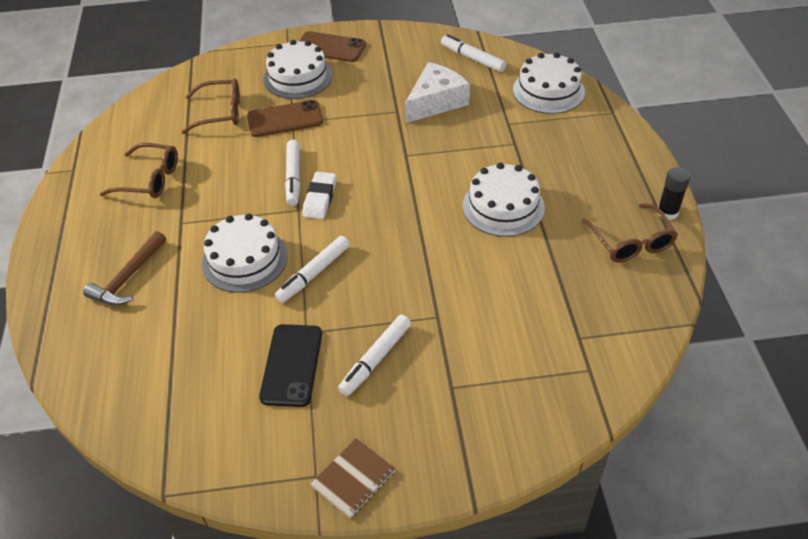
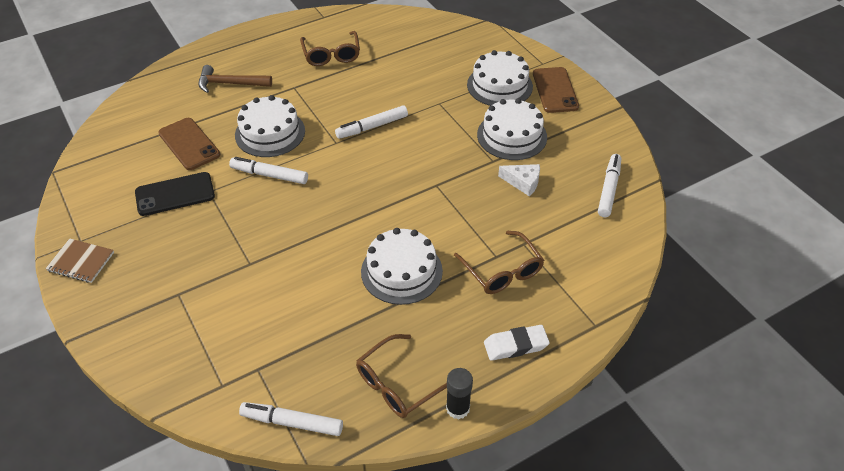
camera: 65 degrees right, 0 degrees up
brown glasses [182,78,240,134] -> brown glasses moved to [454,231,544,294]
brown phone [247,100,323,137] -> brown phone moved to [158,118,220,170]
white eraser [303,172,336,219] -> white eraser moved to [484,325,550,361]
white marker [338,315,411,396] -> white marker moved to [239,402,343,436]
white cheese [405,62,470,123] -> white cheese [498,164,540,197], size x0.57
white cake [513,53,585,114] -> white cake moved to [477,98,547,160]

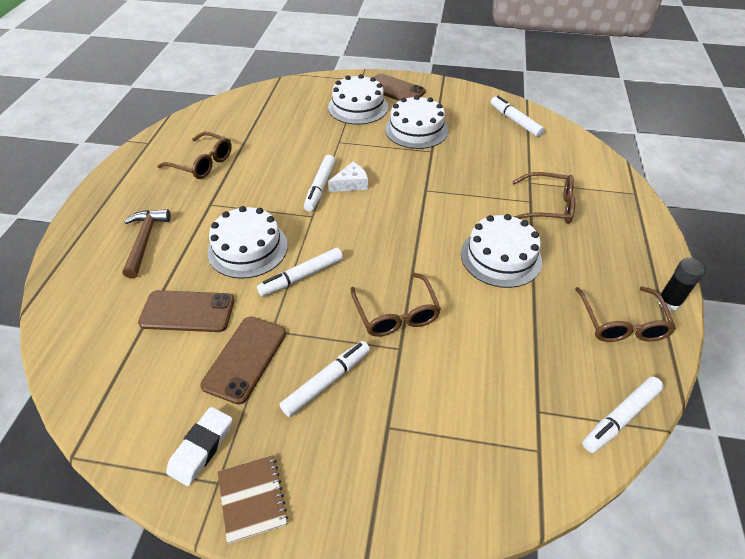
camera: 50 degrees left, 0 degrees up
brown notebook [45,238,114,283] -> brown notebook turned 75 degrees counterclockwise [218,455,288,544]
black phone [135,172,215,216] -> brown phone [200,316,286,405]
brown hammer [199,65,272,93] -> brown hammer turned 135 degrees clockwise [123,209,171,278]
white eraser [484,325,550,361] -> white eraser moved to [166,407,232,486]
white cheese [498,164,540,197] -> white cheese moved to [328,162,368,192]
none -> white marker [280,341,370,417]
none -> brown glasses [351,273,441,337]

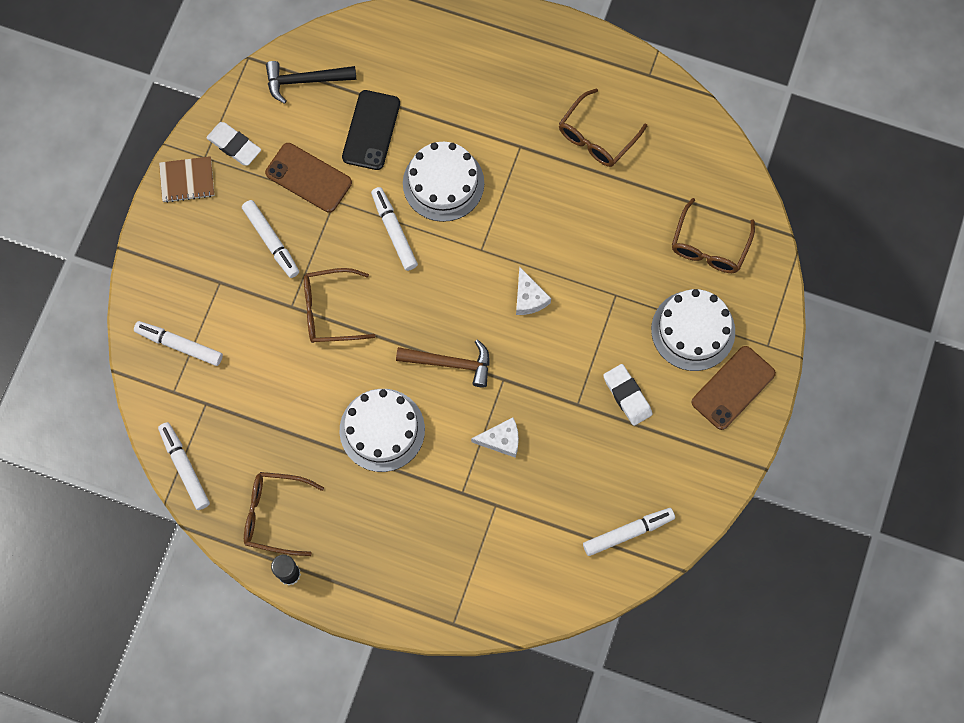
camera: 100 degrees right, 25 degrees up
brown hammer [123,209,171,278] -> brown hammer moved to [396,340,490,387]
brown phone [138,290,235,332] -> black phone [342,90,400,170]
white marker [304,155,335,212] -> white marker moved to [134,321,223,366]
white cake [385,95,448,149] -> white eraser [603,364,652,426]
brown glasses [512,172,575,224] -> brown glasses moved to [672,198,755,273]
none -> black hammer [266,61,356,104]
none -> white cheese [471,417,519,458]

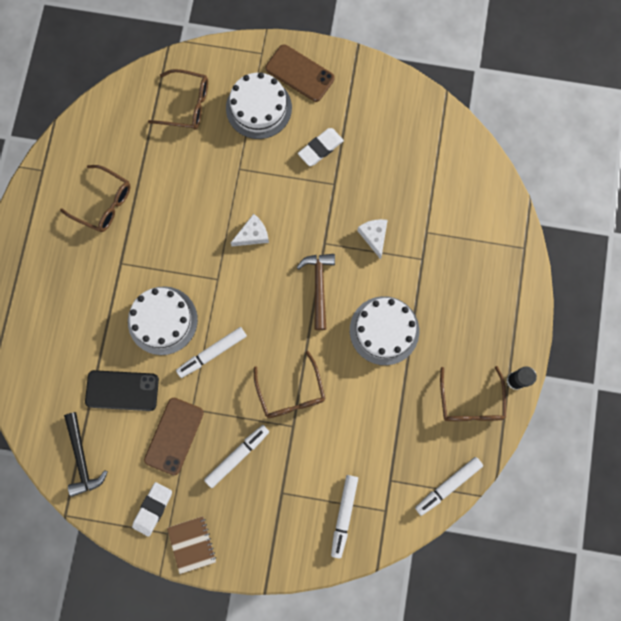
camera: 100 degrees left, 5 degrees up
white marker [583,508,675,556] -> none

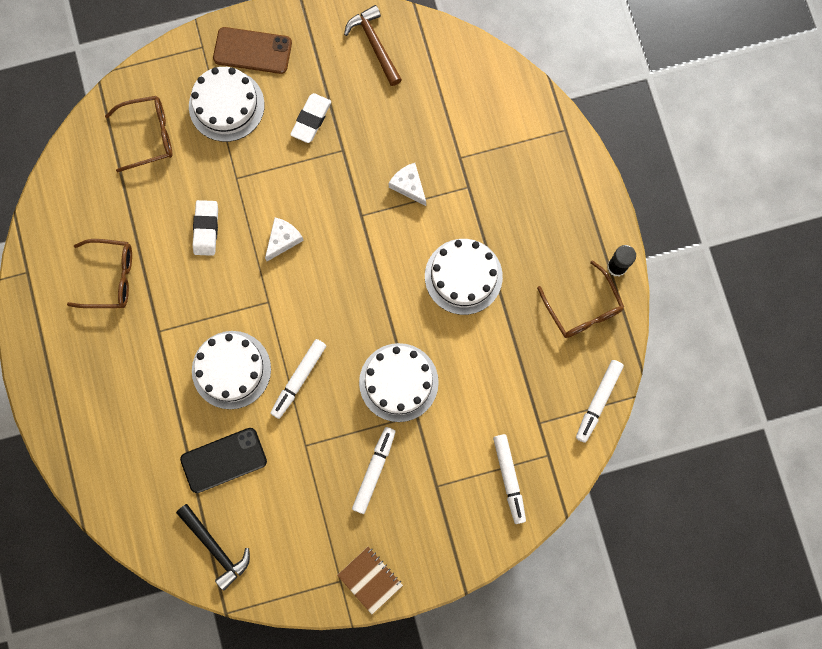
camera: 25 degrees left, 0 degrees up
white eraser [132,482,172,537] -> white eraser moved to [192,200,218,256]
brown phone [144,398,204,475] -> none
brown glasses [254,351,325,418] -> white cake [359,343,439,422]
brown hammer [297,254,335,330] -> brown hammer moved to [344,5,402,86]

